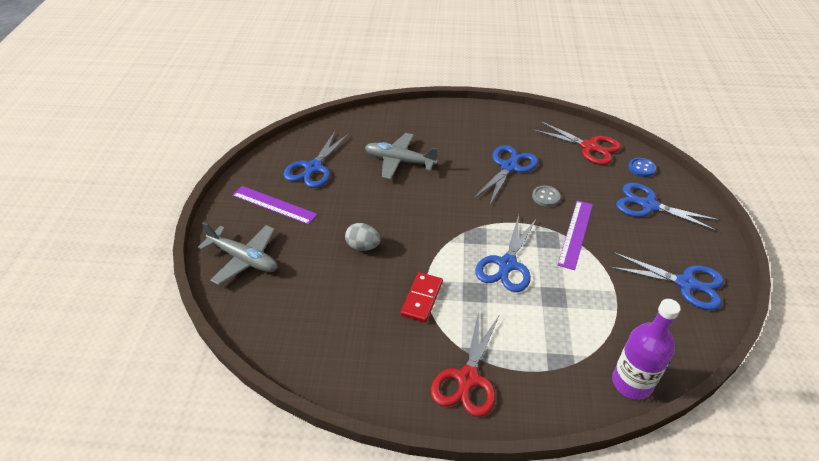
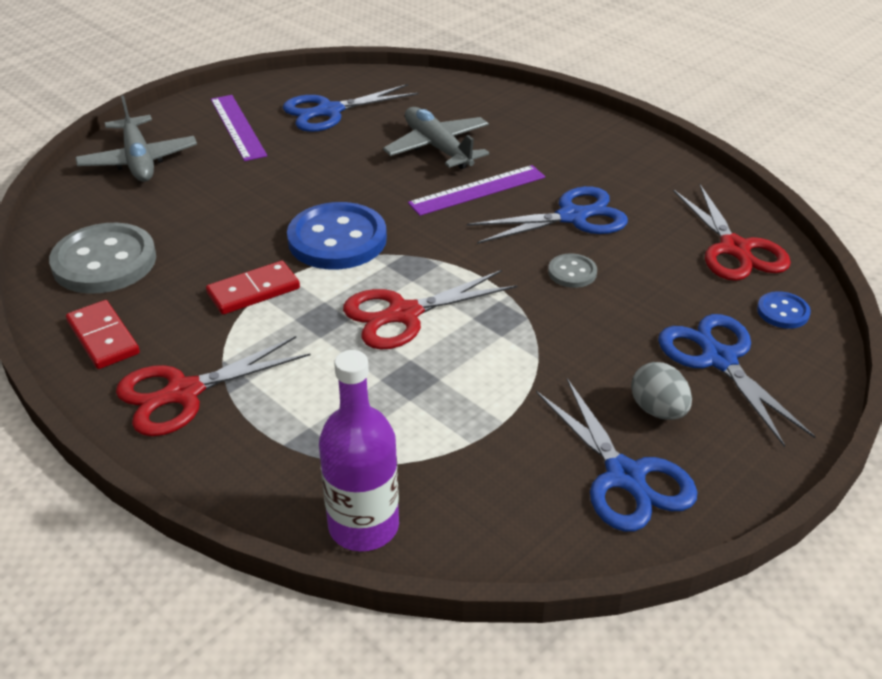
camera: 40 degrees right, 5 degrees down
grey egg [345,223,381,251] -> grey egg moved to [631,362,692,420]
blue scissors [475,215,536,292] -> red scissors [343,270,518,350]
purple ruler [558,200,593,270] -> purple ruler moved to [408,165,545,216]
none -> grey button [49,223,156,294]
none -> red domino [66,300,140,369]
none -> blue button [287,202,387,270]

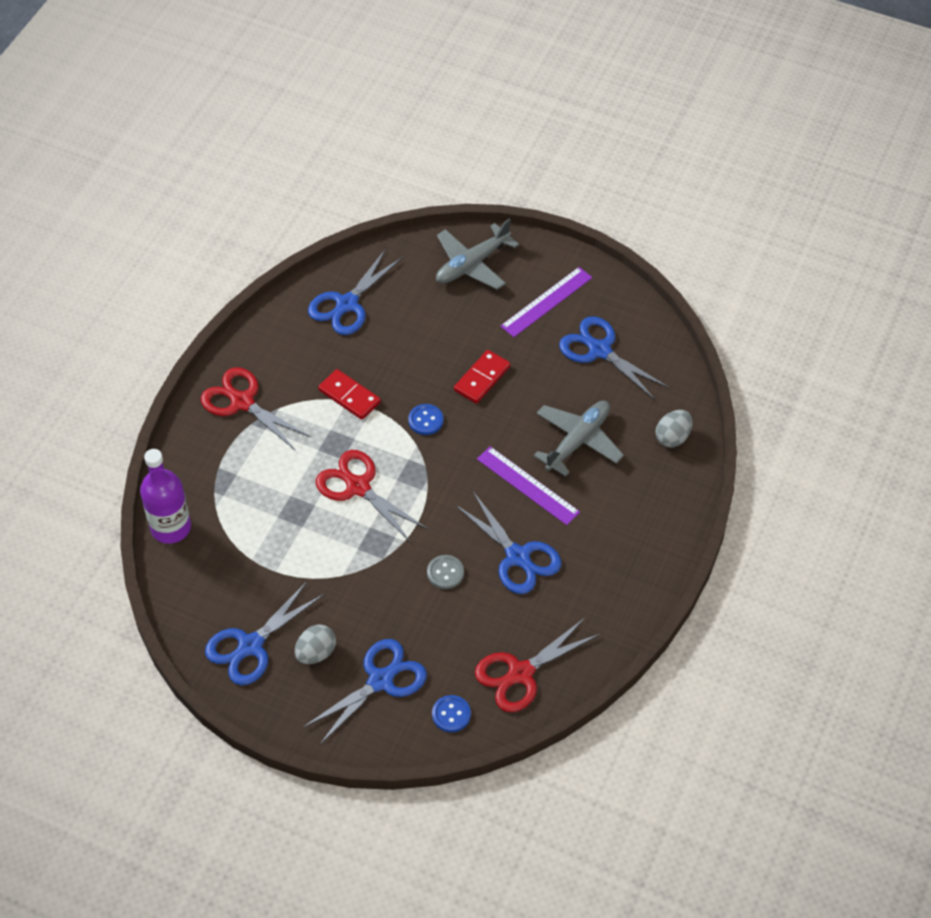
camera: 70 degrees right, 15 degrees up
grey button [49,223,156,294] -> blue scissors [308,249,403,335]
red domino [66,300,140,369] -> red domino moved to [454,350,510,404]
blue button [287,202,387,270] -> blue button [408,404,443,435], size x0.47
none -> grey egg [655,410,692,448]

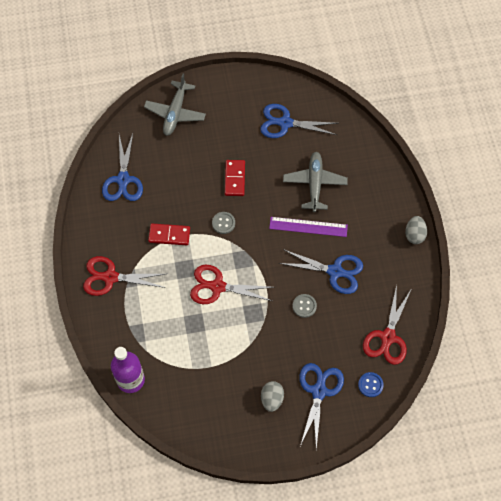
camera: 35 degrees left, 10 degrees up
blue scissors [205,581,324,685] -> none
blue button [408,404,443,435] -> grey button [212,212,235,234]
purple ruler [501,267,592,337] -> none
grey egg [655,410,692,448] -> grey egg moved to [405,216,427,244]

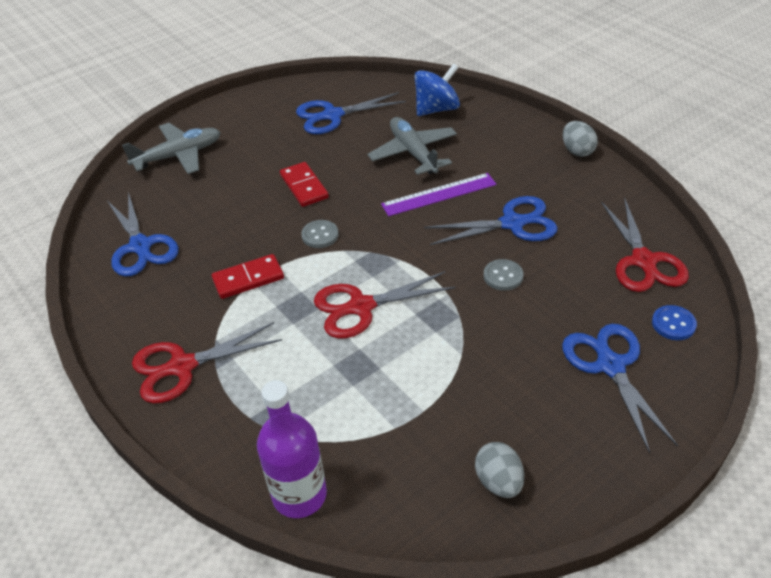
camera: 25 degrees left, 20 degrees down
grey plane [144,74,206,136] -> grey plane turned 105 degrees counterclockwise [122,123,221,174]
grey egg [261,381,284,412] -> grey egg moved to [475,442,524,498]
none -> blue spinning top [415,64,460,116]

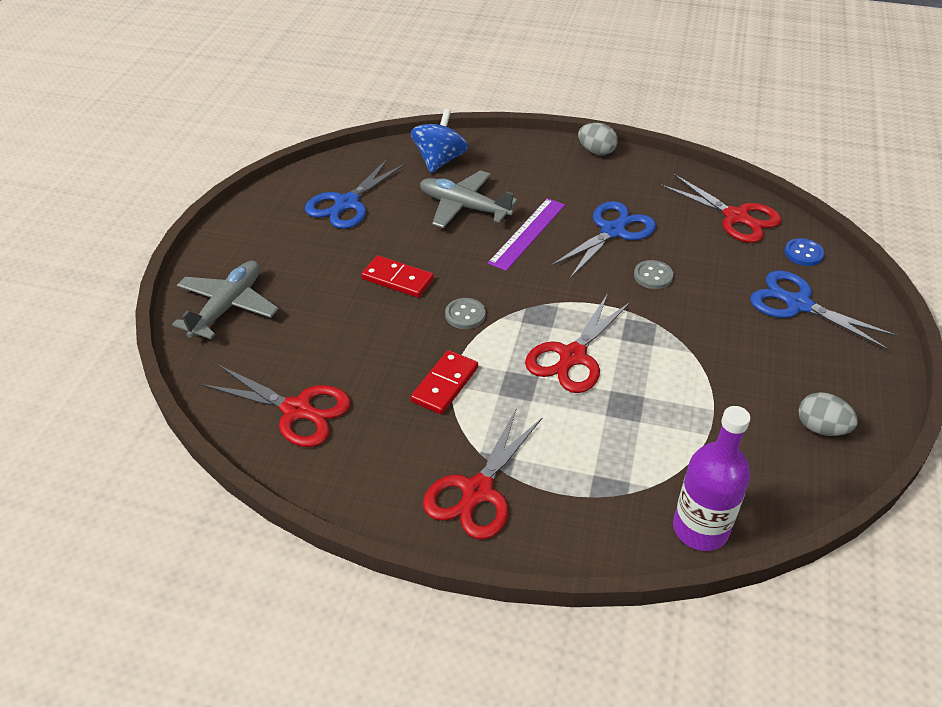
camera: 40 degrees left, 0 degrees up
blue scissors [107,192,179,277] -> red scissors [201,365,351,447]

